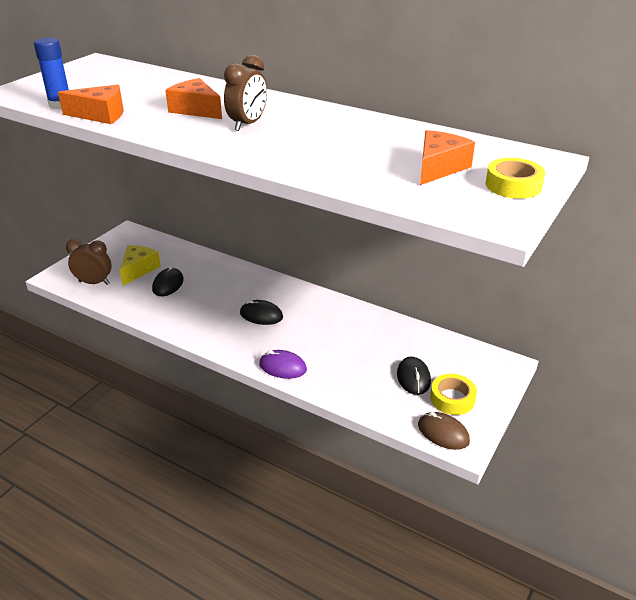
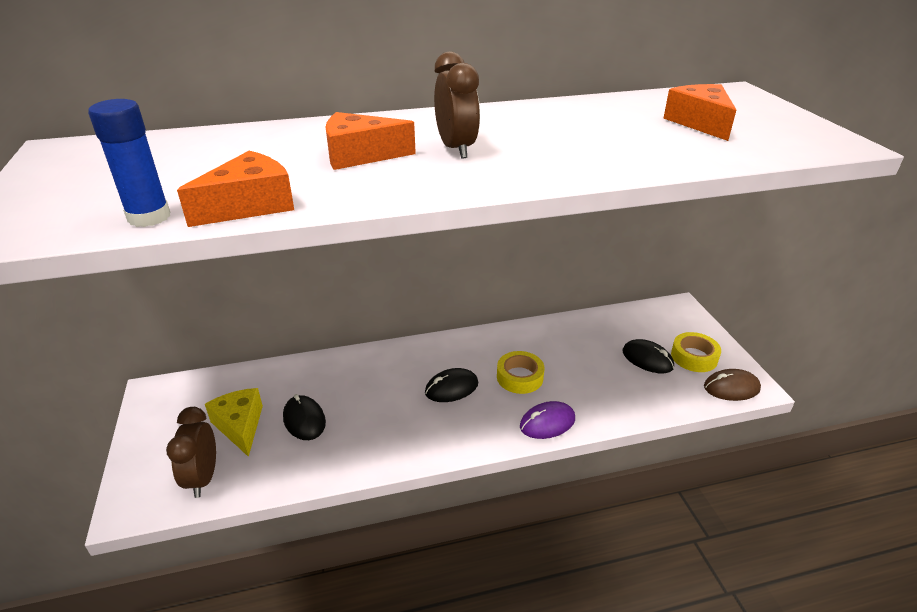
camera: 45 degrees left, 0 degrees up
brown clock [66,238,112,285] -> brown clock turned 60 degrees counterclockwise [166,407,216,498]
yellow tape [485,158,545,199] -> yellow tape moved to [497,351,545,394]

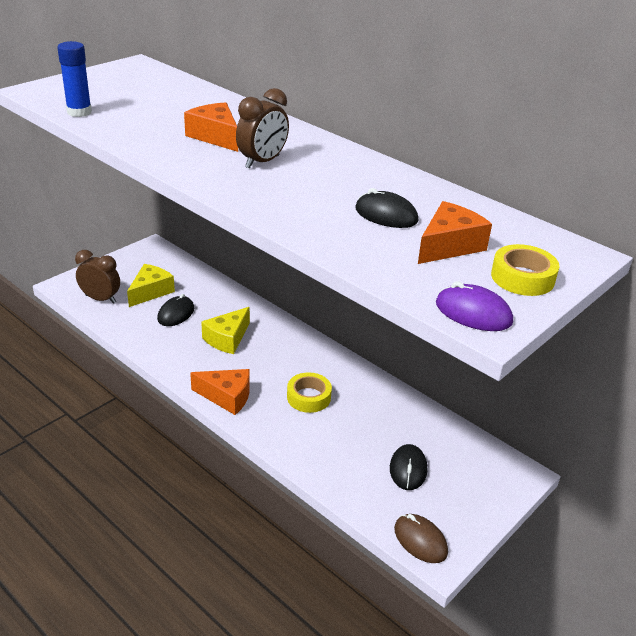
camera: 55 degrees right, 0 degrees up
brown clock [166,407,216,498] -> brown clock turned 60 degrees clockwise [75,250,120,304]
orange cheese [177,151,294,227] -> orange cheese moved to [190,369,250,415]
black mouse [425,368,478,402] -> black mouse moved to [355,188,419,228]
purple mouse [520,401,575,439] -> purple mouse moved to [436,281,513,331]
yellow tape [671,332,721,372] -> yellow tape moved to [491,244,559,296]
none -> yellow cheese [201,307,250,354]

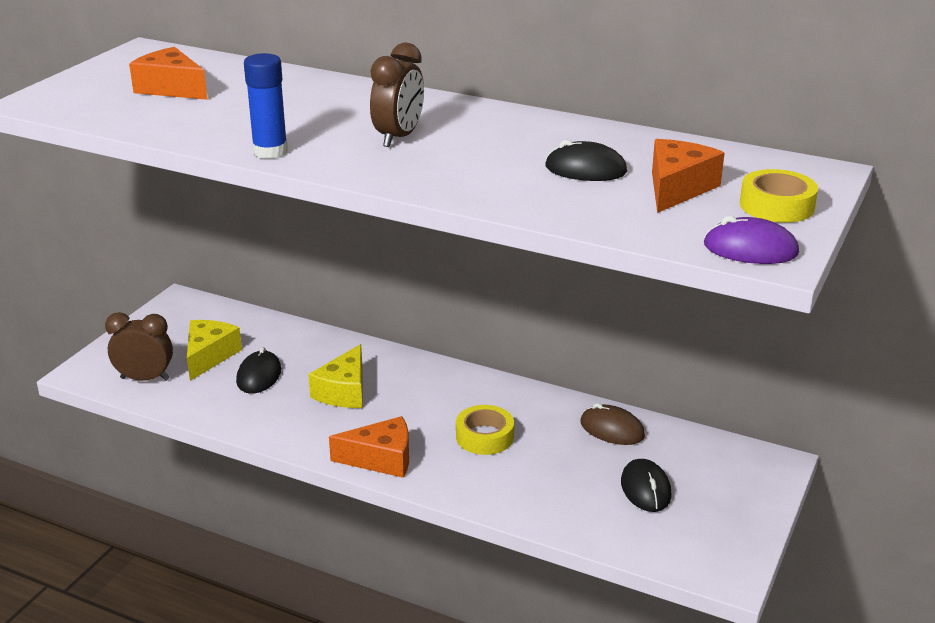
camera: 15 degrees left, 5 degrees down
blue glue stick [57,41,92,117] -> blue glue stick moved to [244,53,288,159]
orange cheese [184,102,238,152] -> orange cheese moved to [129,47,208,100]
brown mouse [394,514,448,563] -> brown mouse moved to [580,403,645,445]

